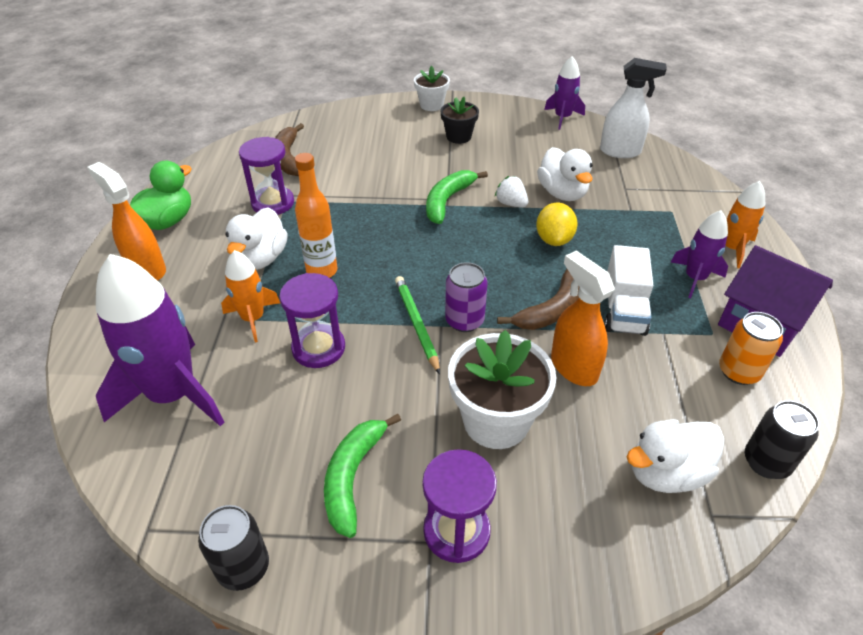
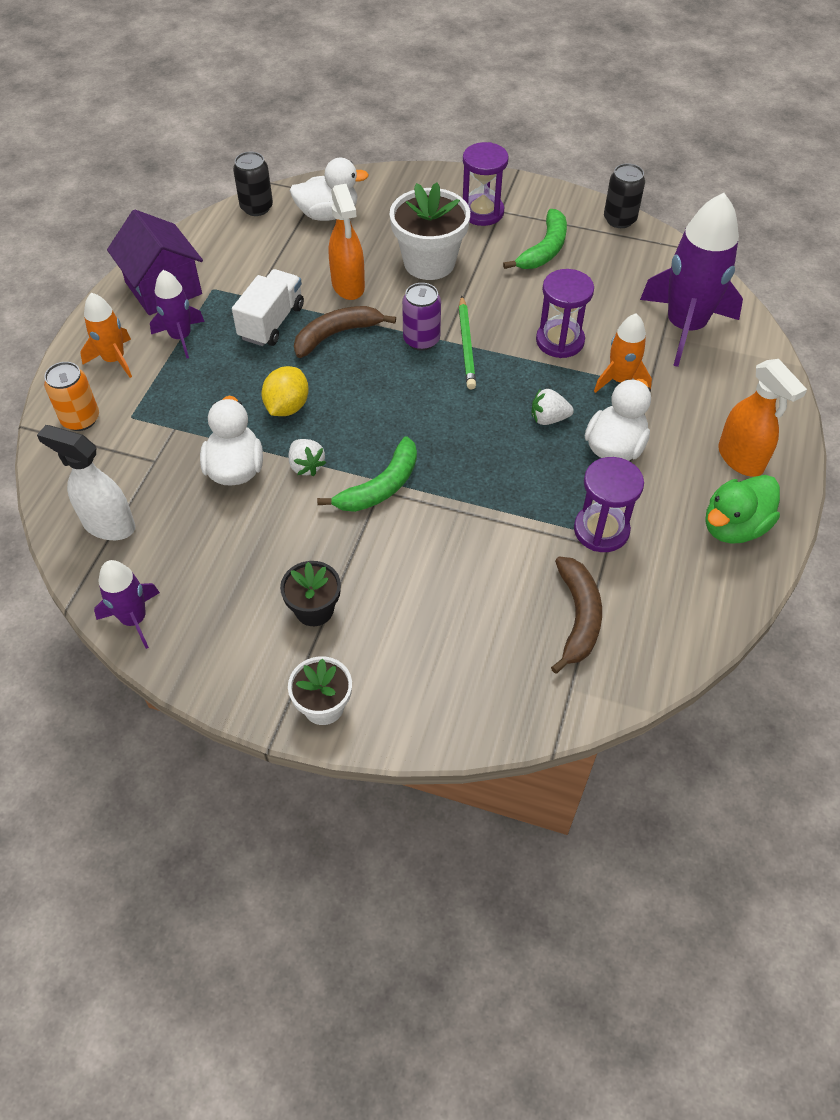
camera: 165 degrees left, 10 degrees up
orange bottle [295,153,337,278] -> white strawberry [532,388,574,425]
orange can [719,312,783,385] -> orange can moved to [44,362,99,431]

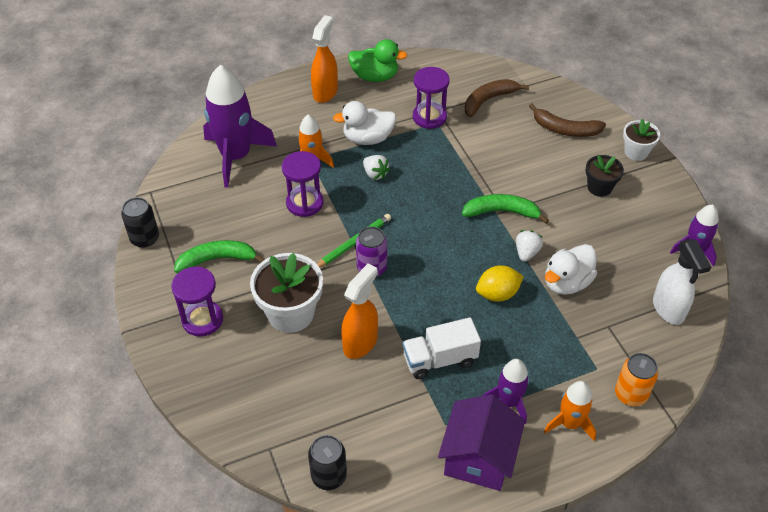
camera: 130 degrees left, 5 degrees down
white duck [290,158,369,221] -> none
brown banana [294,306,396,358] -> brown banana moved to [529,103,606,137]

